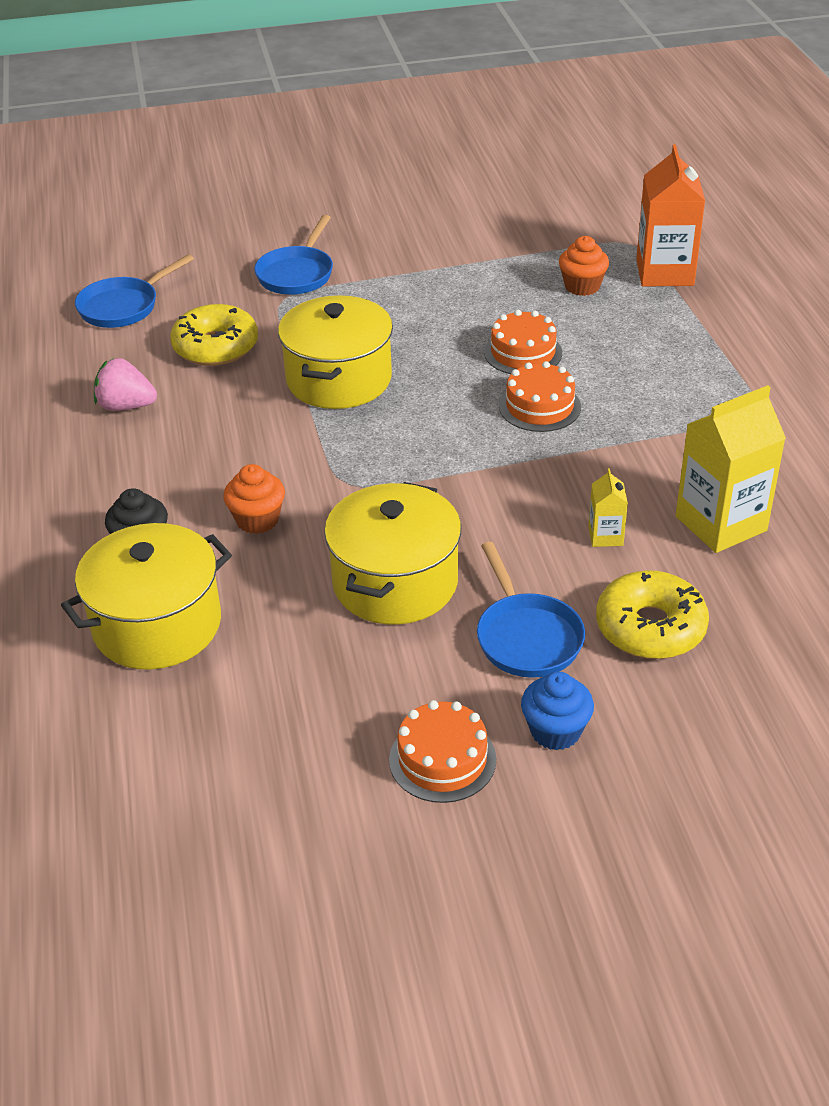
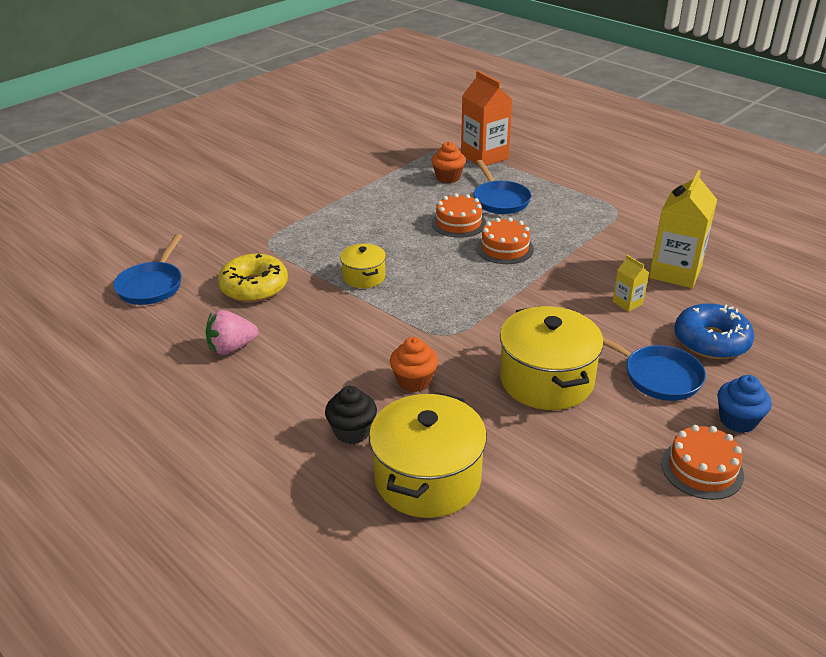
camera: 35 degrees left, 5 degrees down
blue pan [254,215,333,295] -> blue pan moved to [474,160,531,214]
yellow pot [278,295,393,409] -> yellow pot [340,244,386,288], size x0.54
yellow donut [596,570,709,659] -> blue donut [674,303,754,359]

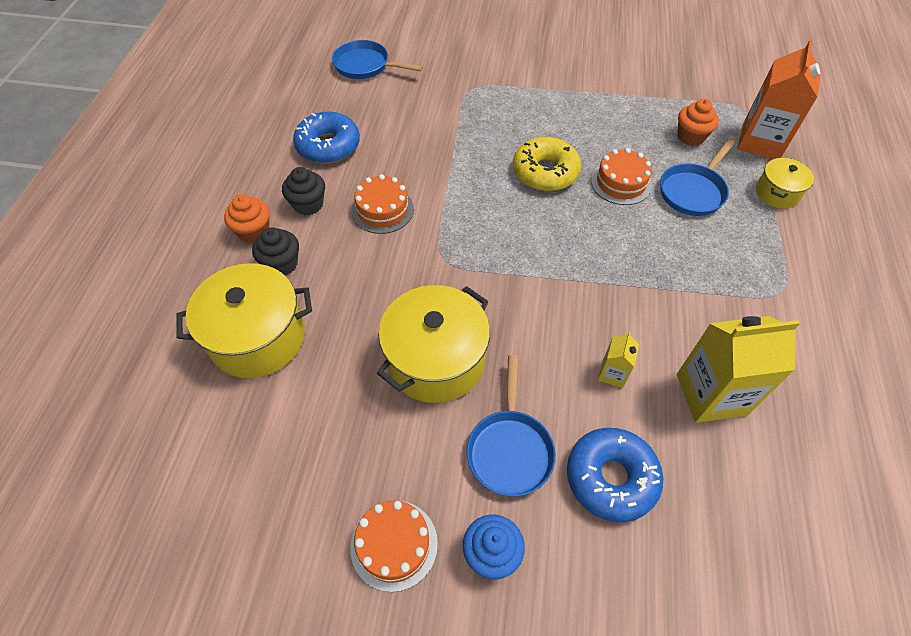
camera: 55 degrees right, 20 degrees up
blue pan [113,234,182,305] -> blue pan turned 45 degrees clockwise [332,40,423,79]
pink strawberry [206,310,258,355] -> blue donut [293,112,360,164]
yellow donut [218,254,288,302] -> yellow donut moved to [513,137,581,191]
yellow pot [340,244,386,288] -> yellow pot moved to [756,158,814,208]
orange cupcake [390,337,438,392] -> orange cupcake moved to [224,194,270,243]
orange cake [476,217,534,264] -> orange cake moved to [352,174,414,234]
none -> black cupcake [282,167,325,216]

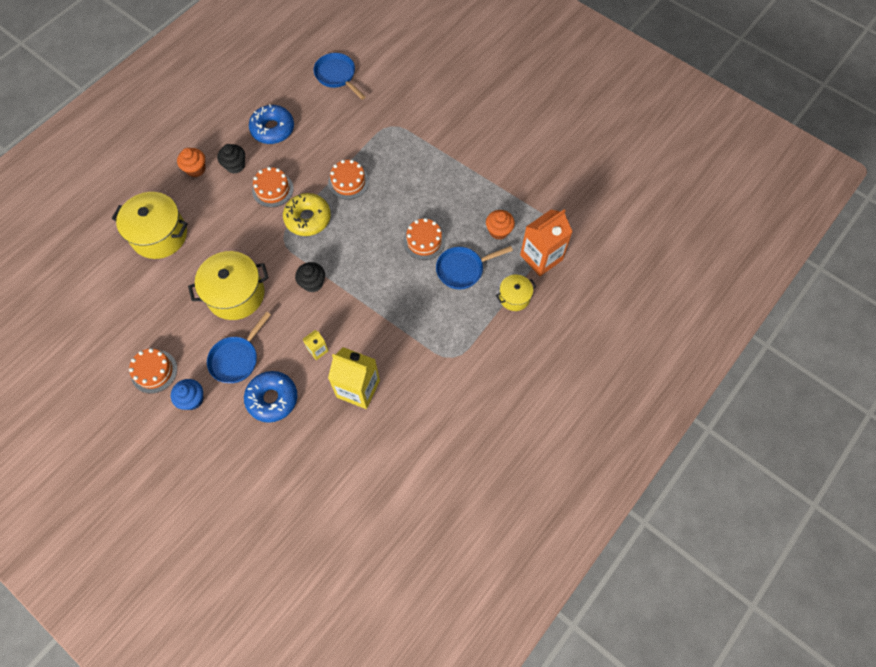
camera: 30 degrees right, 10 degrees up
black cupcake [252,227,299,275] -> black cupcake moved to [295,262,325,292]
yellow donut [513,137,581,191] -> yellow donut moved to [283,193,331,236]
none -> orange cake [328,160,369,200]

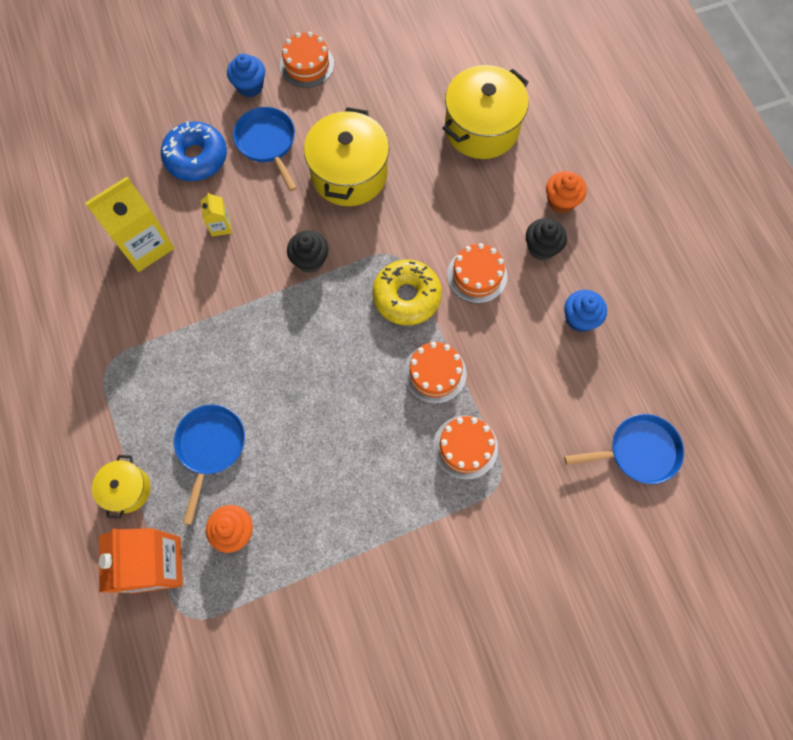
camera: 120 degrees right, 5 degrees up
blue donut [249,104,294,144] -> blue cupcake [564,290,607,332]
orange cake [403,218,445,260] -> orange cake moved to [433,416,498,480]

